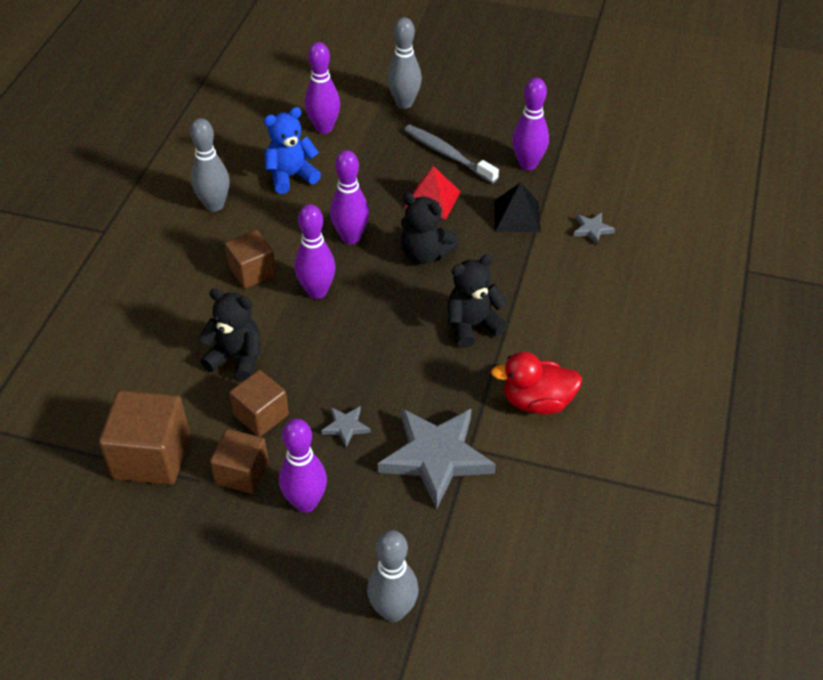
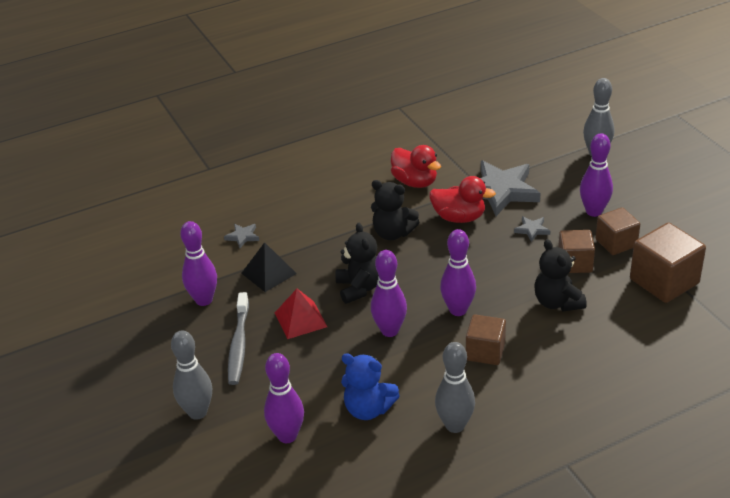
camera: 130 degrees left, 10 degrees down
none -> red duck [429,176,496,223]

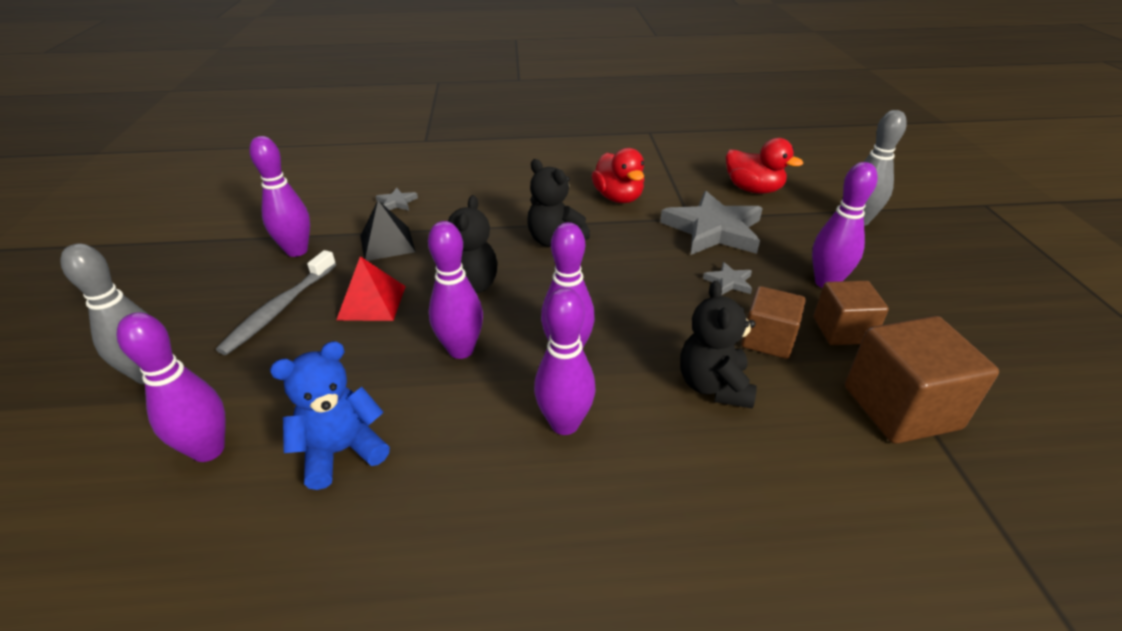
camera: 20 degrees right, 0 degrees up
blue teddy bear [341,353,400,420] -> blue teddy bear turned 105 degrees clockwise [270,341,390,490]
red duck [429,176,496,223] -> red duck moved to [726,138,803,194]
grey bowling pin [435,342,475,433] -> none
brown cube [466,314,506,365] -> purple bowling pin [534,287,596,435]

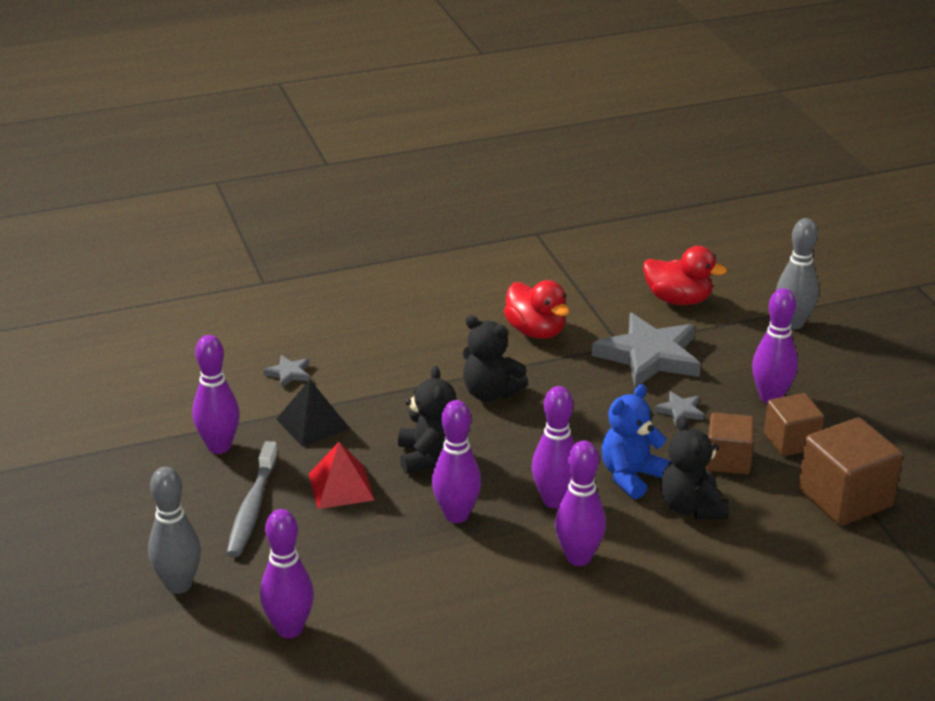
camera: 15 degrees left, 5 degrees down
blue teddy bear [270,341,390,490] -> blue teddy bear moved to [601,384,671,499]

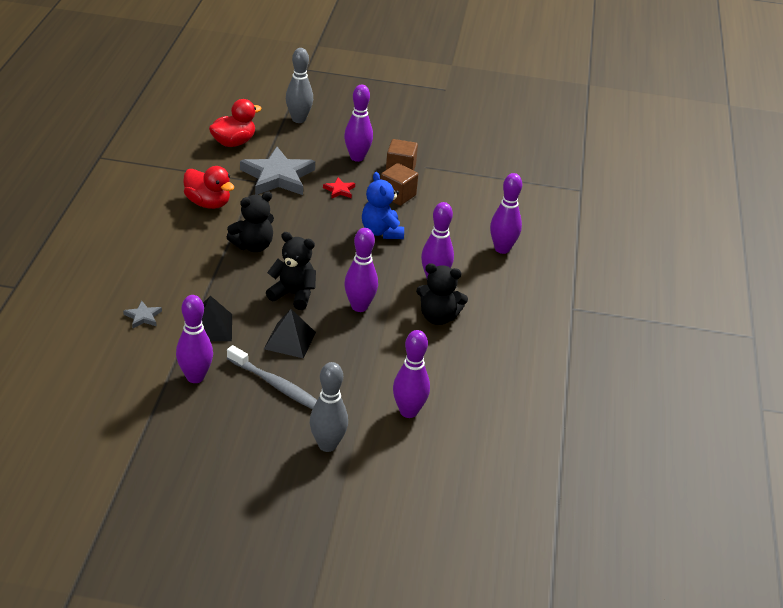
camera: 65 degrees left, 5 degrees up
red pyramid [309,442,375,509] -> black pyramid [264,309,316,358]
red duck [504,280,570,339] -> red duck turned 45 degrees clockwise [183,166,234,209]
purple bowling pin [532,386,575,508] -> purple bowling pin moved to [490,173,522,254]
grey star [654,391,704,426] -> red star [323,178,355,199]
black teddy bear [661,416,729,519] -> black teddy bear moved to [416,263,468,325]
brown cube [799,418,903,526] -> none

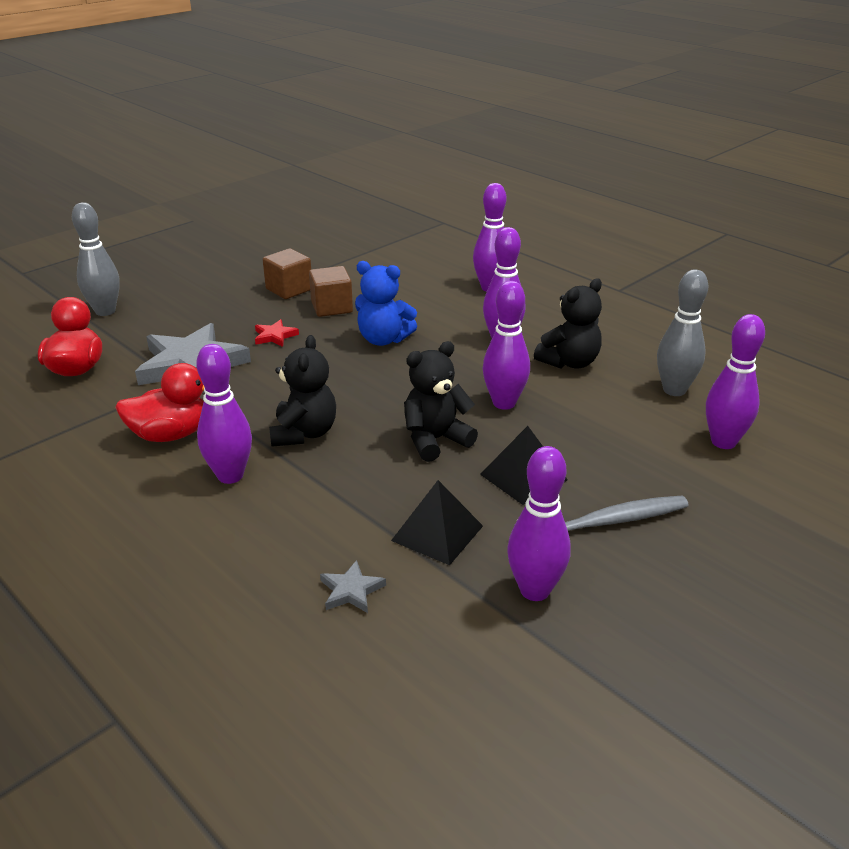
camera: 50 degrees left, 5 degrees down
grey bowling pin [310,362,348,452] -> grey bowling pin moved to [657,269,708,396]
purple bowling pin [344,85,373,162] -> purple bowling pin moved to [196,344,252,484]

